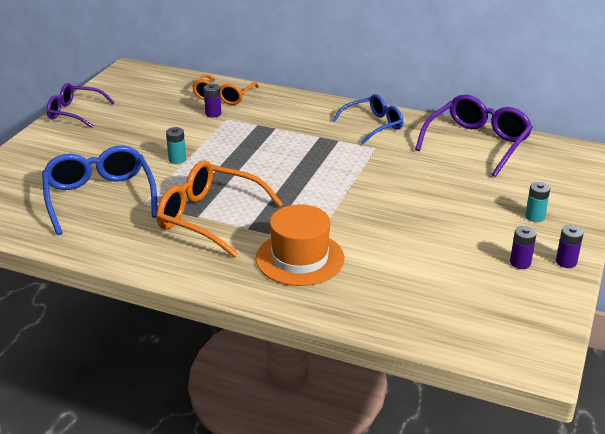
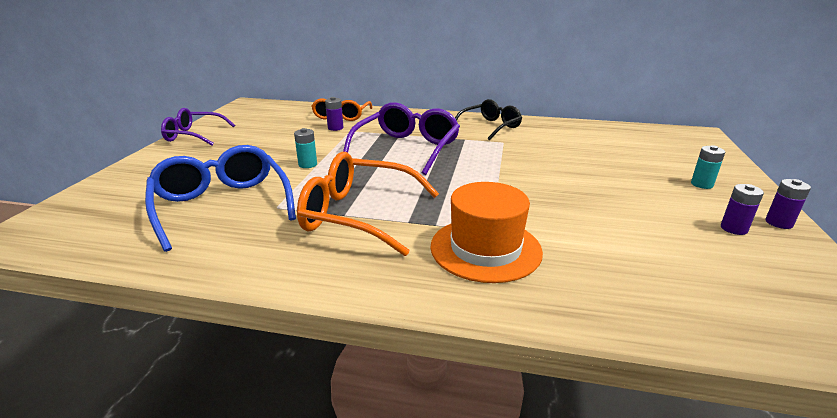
camera: 10 degrees left, 5 degrees down
blue glasses [332,94,403,144] -> black glasses [455,99,522,140]
purple glasses [415,95,533,177] -> purple glasses moved to [343,103,460,175]

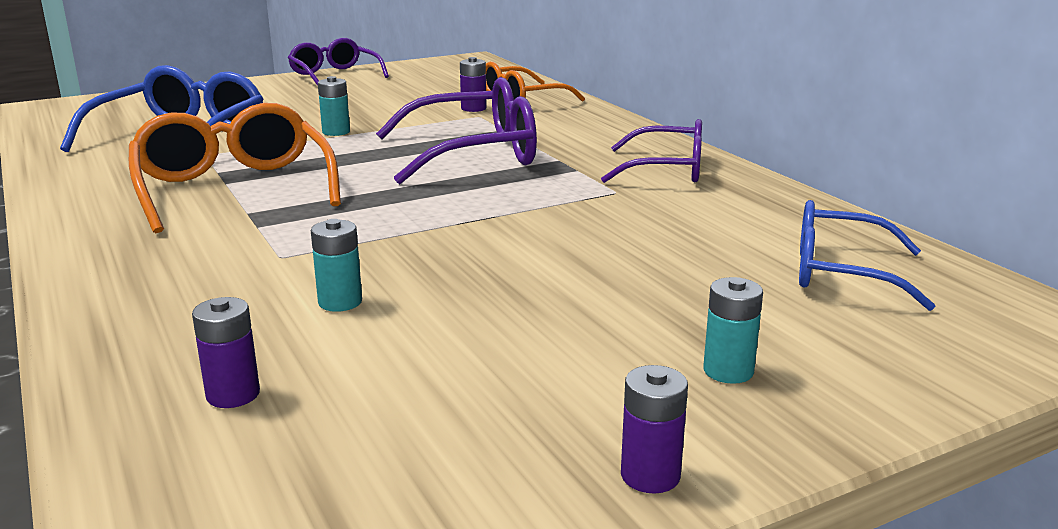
camera: 50 degrees right, 5 degrees down
orange hat [430,182,543,283] -> none
black glasses [455,99,522,140] -> purple glasses [601,119,702,183]
purple battery [721,184,764,235] -> purple battery moved to [192,297,260,408]
none -> turquoise battery [311,219,362,312]
none -> blue glasses [799,200,935,311]

